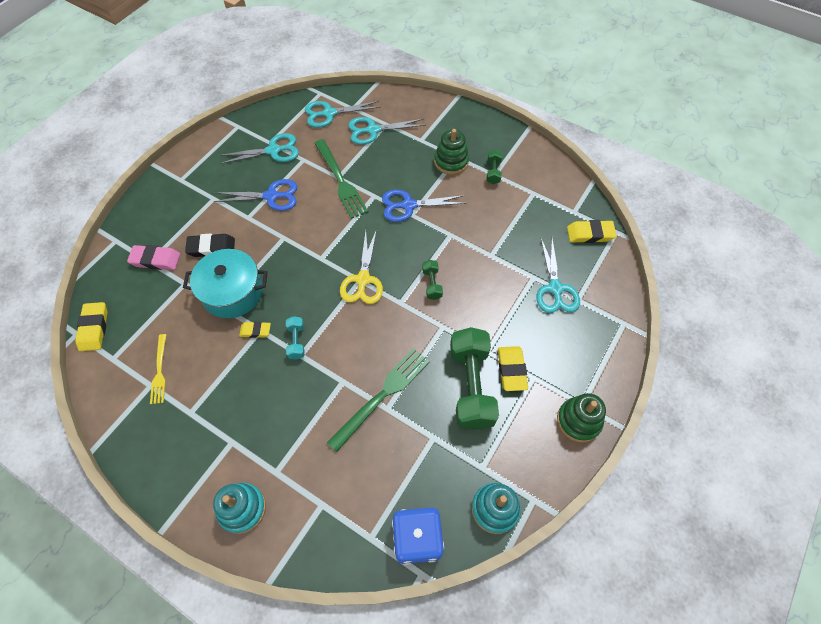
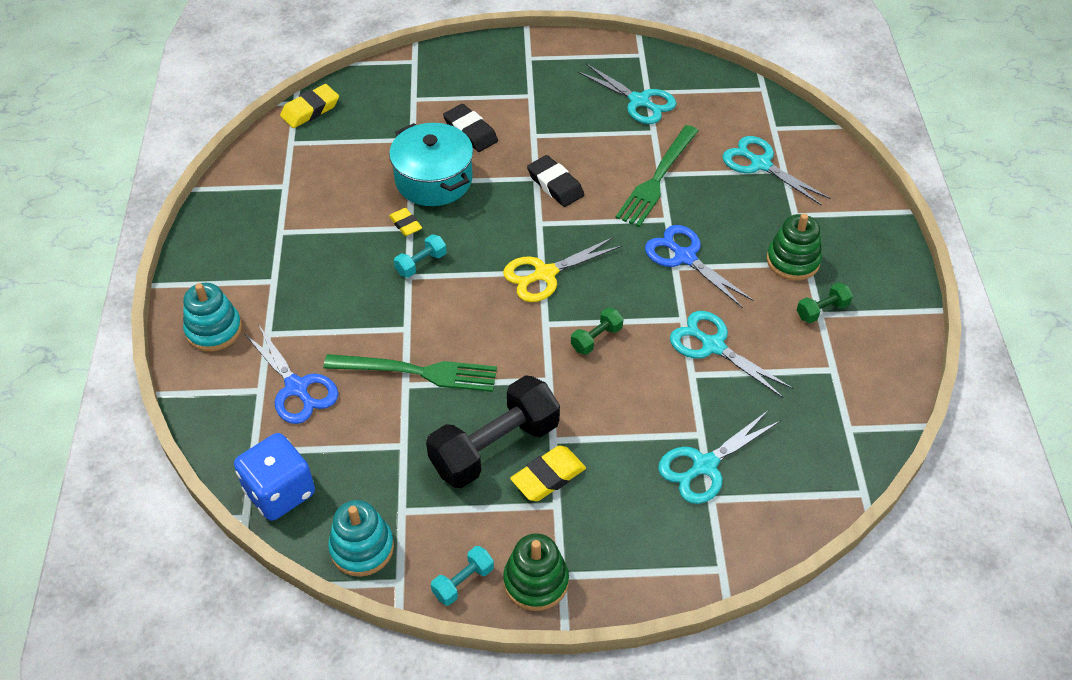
camera: 55 degrees right, 10 degrees down
pink eraser [127,245,180,270] -> none
yellow fork [150,334,166,404] -> none
blue scissors [213,179,297,211] -> blue scissors moved to [244,326,338,424]
turquoise scissors [305,101,381,128] -> turquoise scissors moved to [670,311,793,398]
green dumbbell [450,327,499,430] -> black dumbbell [426,375,560,488]
yellow eraser [567,220,617,243] -> none
none -> turquoise dumbbell [431,546,494,606]
none -> black eraser [527,155,584,207]

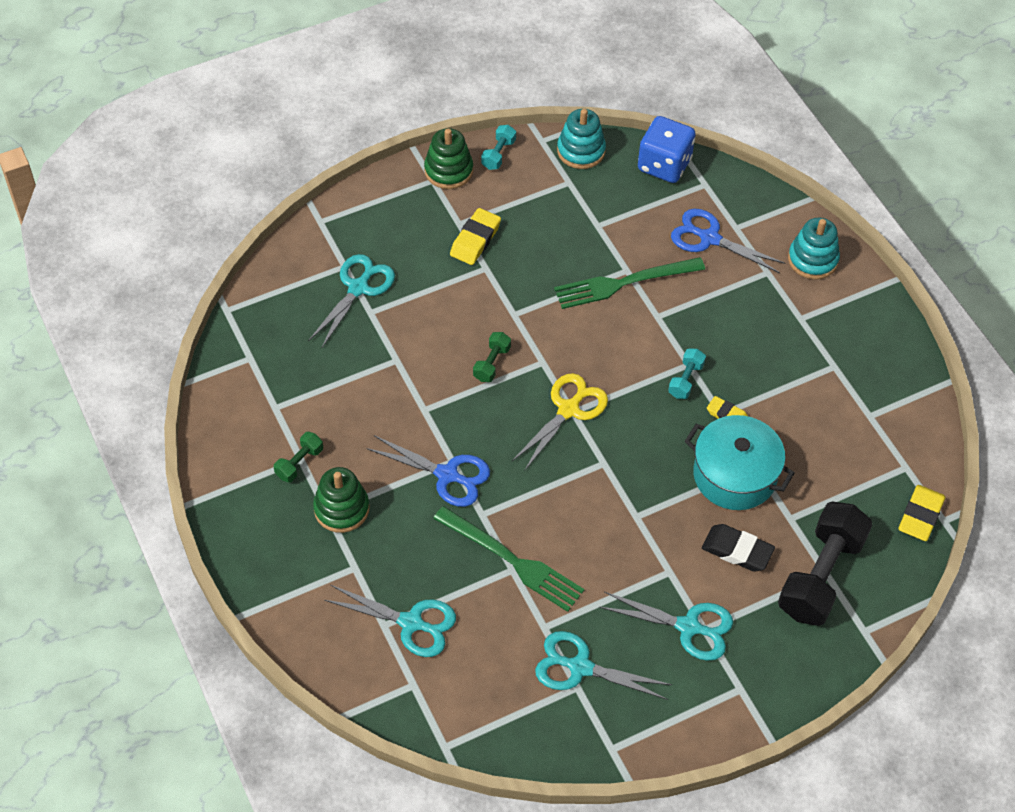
camera: 155 degrees right, 5 degrees up
black dumbbell [426,375,560,488] -> black dumbbell moved to [778,501,873,626]
black eraser [527,155,584,207] -> none
green fork [616,125,699,227] -> green fork turned 120 degrees clockwise [433,506,584,612]
turquoise scissors [670,311,793,398] -> turquoise scissors moved to [599,592,733,661]

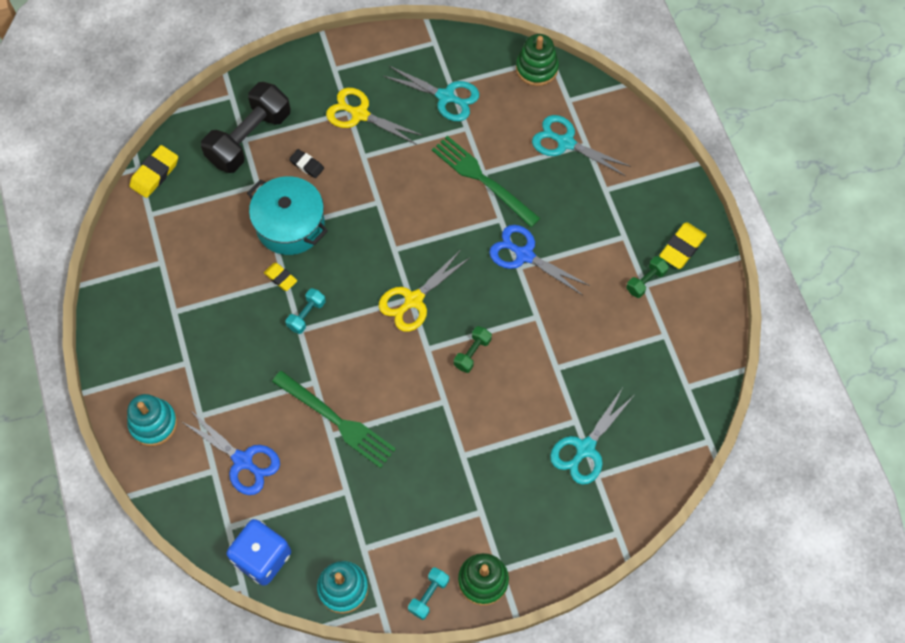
camera: 170 degrees left, 10 degrees up
green stacking toy [313,467,369,533] -> green stacking toy moved to [516,34,559,86]
yellow eraser [450,208,501,265] -> yellow eraser moved to [659,222,706,269]
green fork [554,257,705,309] -> green fork turned 45 degrees clockwise [272,371,396,468]
turquoise scissors [599,592,733,661] -> yellow scissors [326,88,424,145]
black eraser [702,524,775,571] -> black eraser [289,149,324,178], size x0.64

